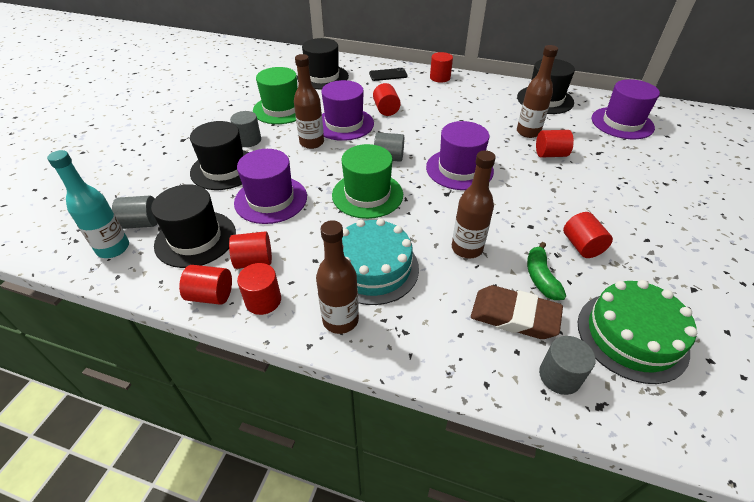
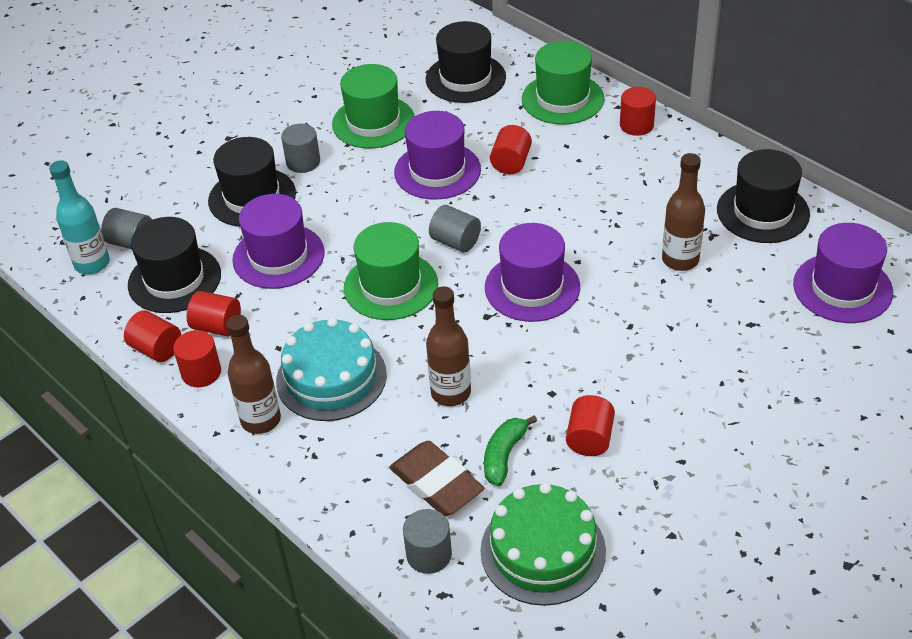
camera: 30 degrees right, 0 degrees up
brown bottle [294,54,324,149] -> none
black phone [369,68,408,81] -> green hat [522,41,604,125]
red cylinder [536,130,574,158] -> none

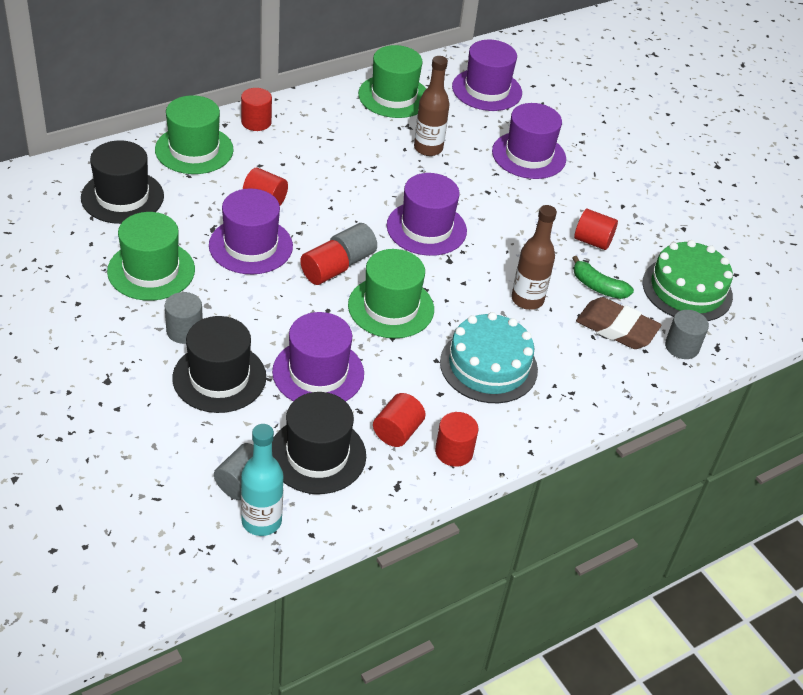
camera: 85 degrees left, 0 degrees up
red cylinder [124,310,181,362] -> red cylinder moved to [300,240,349,285]
brown bottle [226,315,281,434] -> none
brown eraser [389,441,484,516] -> brown eraser turned 60 degrees clockwise [576,297,661,349]
black hat [717,149,810,243] -> green hat [358,45,426,118]
none -> purple hat [492,103,566,179]

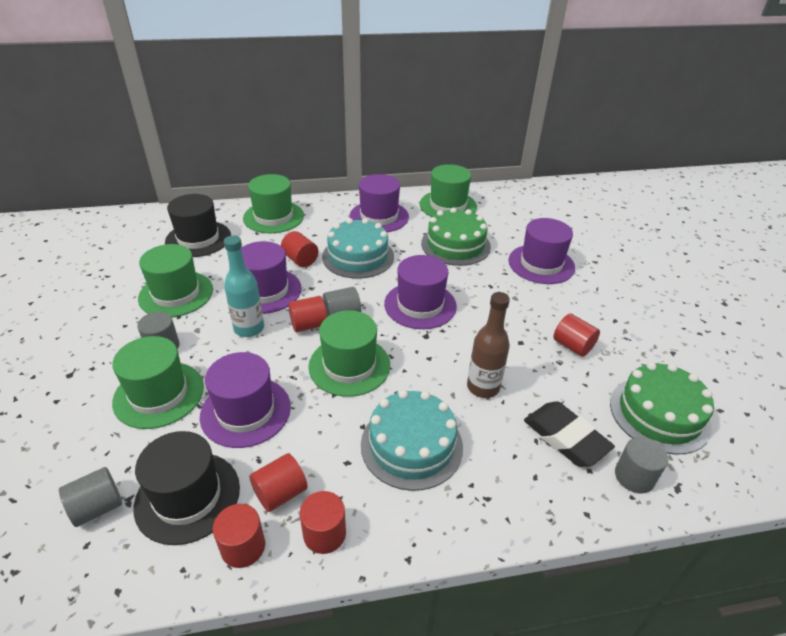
camera: 25 degrees right, 5 degrees down
black hat [172,316,266,413] -> green hat [112,336,204,429]
red cylinder [241,88,272,131] -> red cylinder moved to [213,504,265,568]
turquoise bottle [241,424,283,536] -> turquoise bottle moved to [224,235,264,337]
brown bottle [414,56,450,156] -> green cake [421,207,491,266]
purple hat [452,40,522,111] -> purple hat moved to [349,174,409,232]
green banana [572,256,634,299] -> none
brown eraser [576,297,661,349] -> black eraser [524,401,615,467]
none -> turquoise cake [322,218,394,279]

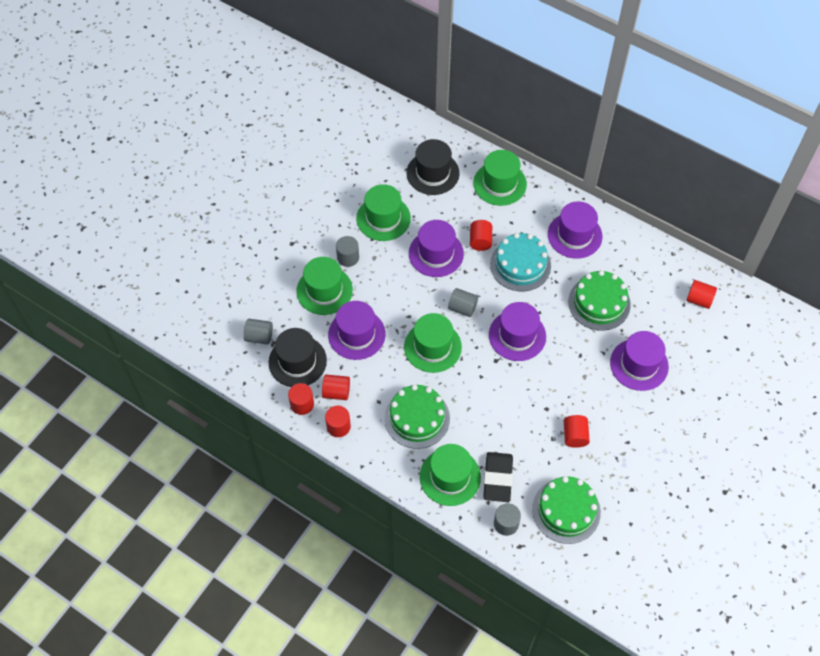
camera: 45 degrees right, 20 degrees up
turquoise bottle [224,235,264,337] -> none
red cylinder [288,296,327,332] -> red cylinder moved to [686,280,717,309]
turquoise cake [361,390,463,491] -> green cake [385,384,450,449]
green hat [419,164,477,217] -> green hat moved to [420,444,481,506]
brown bottle [467,292,510,398] -> none

